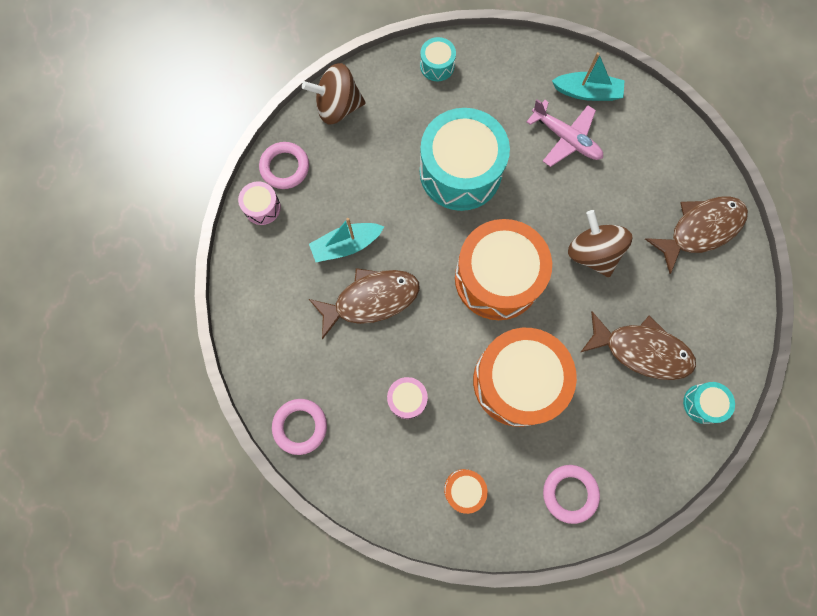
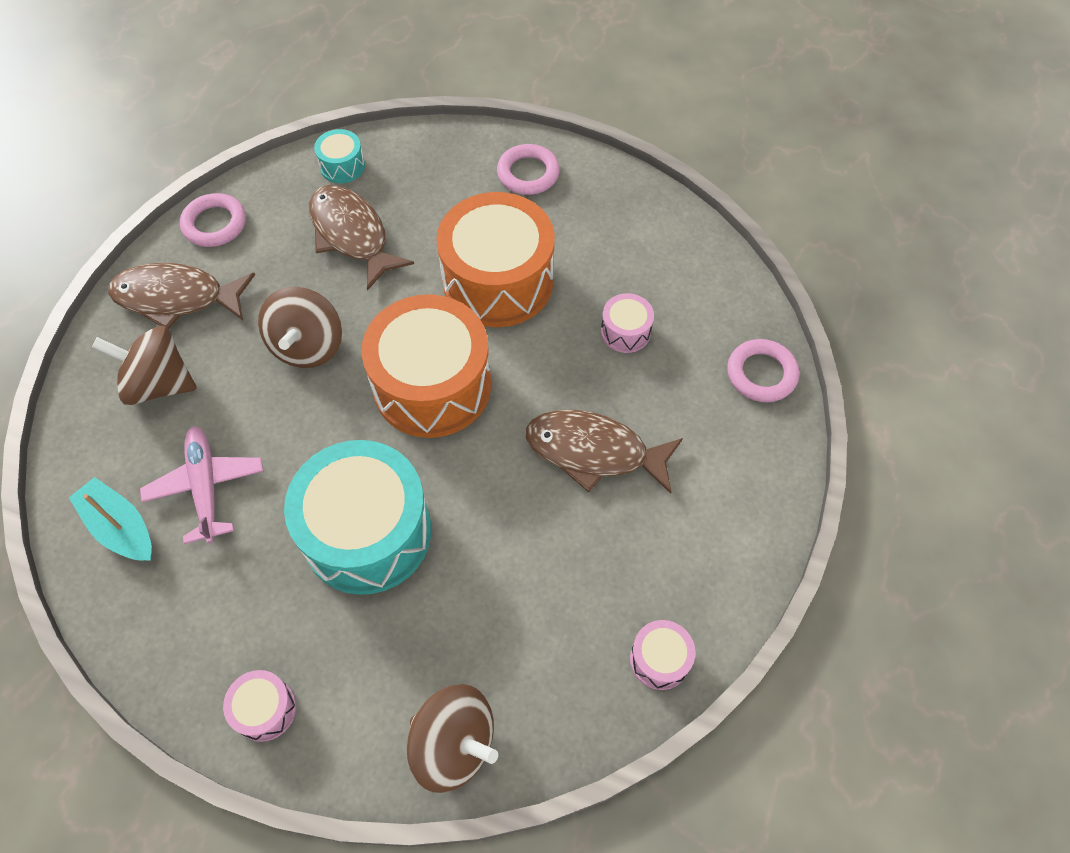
camera: 145 degrees left, 15 degrees down
pink ring [259,142,309,189] -> pink ring moved to [180,193,246,247]
turquoise boat [309,218,384,262] -> none
turquoise drum [420,37,456,81] -> pink drum [223,670,296,742]
orange drum [444,469,488,514] -> none
none -> brown spinning top [92,326,197,405]

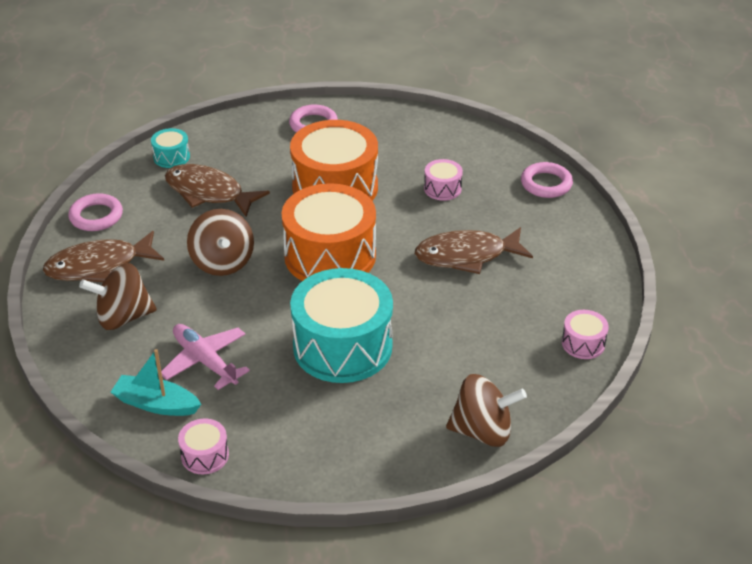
camera: 25 degrees left, 20 degrees down
pink drum [223,670,296,742] -> pink drum moved to [178,419,229,474]

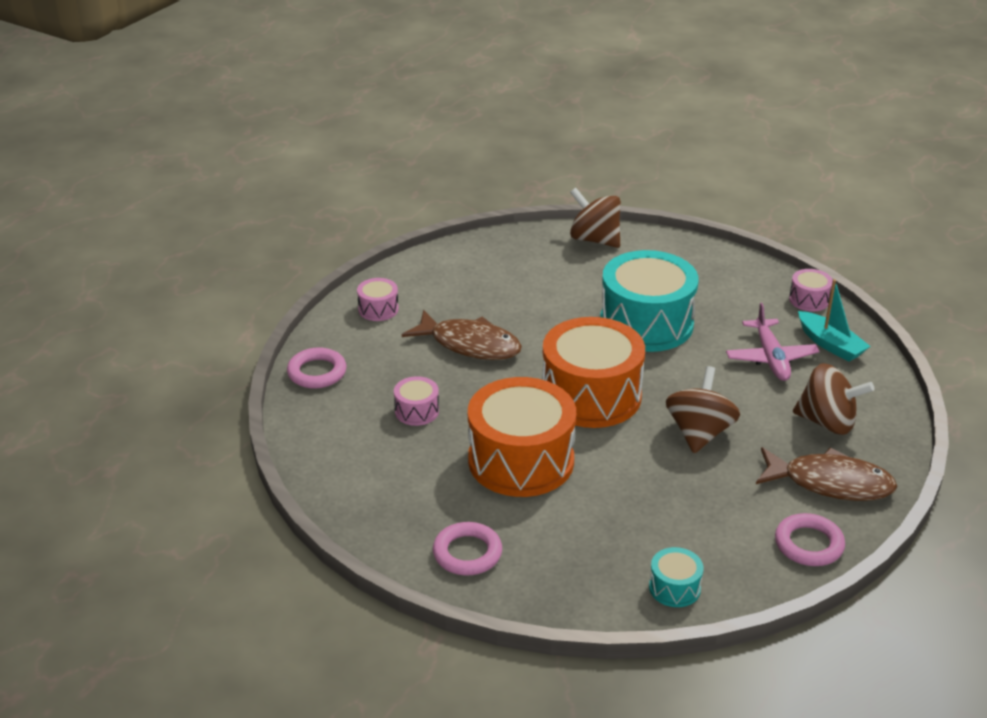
camera: 145 degrees left, 5 degrees down
brown fish [165,164,270,217] -> none
pink drum [562,310,609,359] -> pink drum moved to [357,278,399,321]

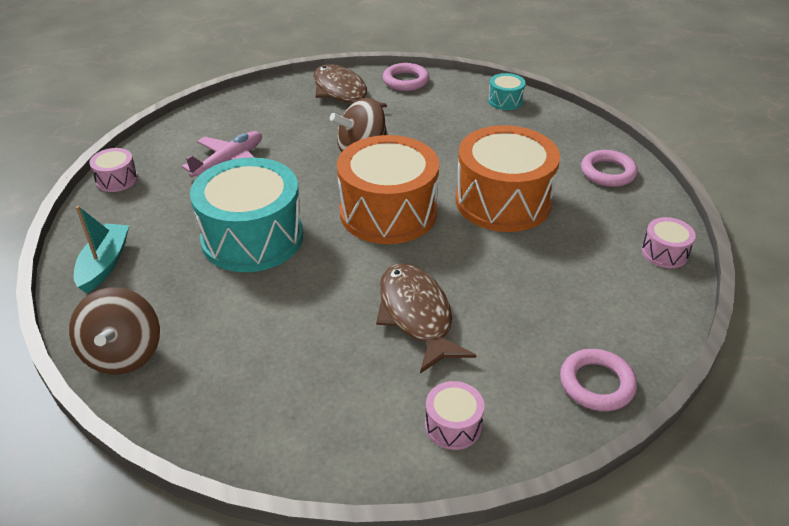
camera: 135 degrees left, 5 degrees up
pink drum [394,376,439,426] -> pink drum moved to [642,217,696,268]
brown spinning top [793,363,874,435] -> none
turquoise boat [798,279,871,361] -> turquoise boat moved to [74,206,129,293]

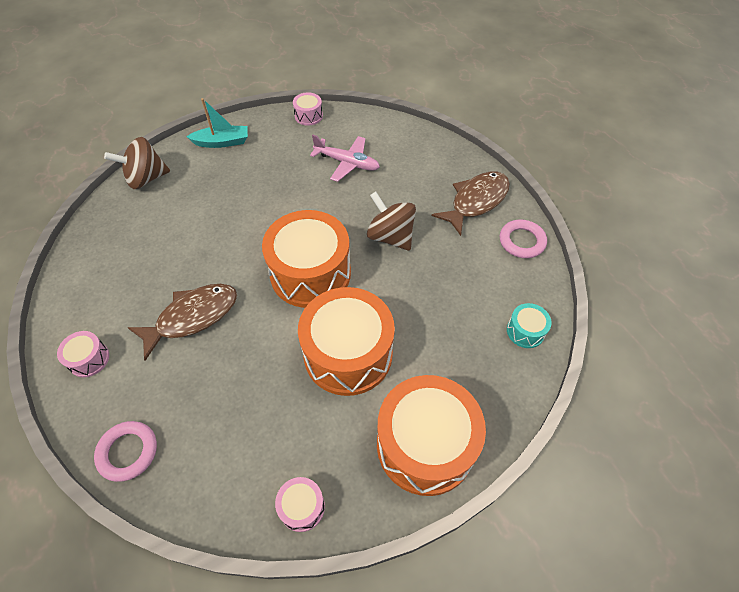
camera: 75 degrees right, 15 degrees up
turquoise drum [190,157,303,272] -> none
pink ring [581,150,638,187] -> orange drum [377,375,486,496]

